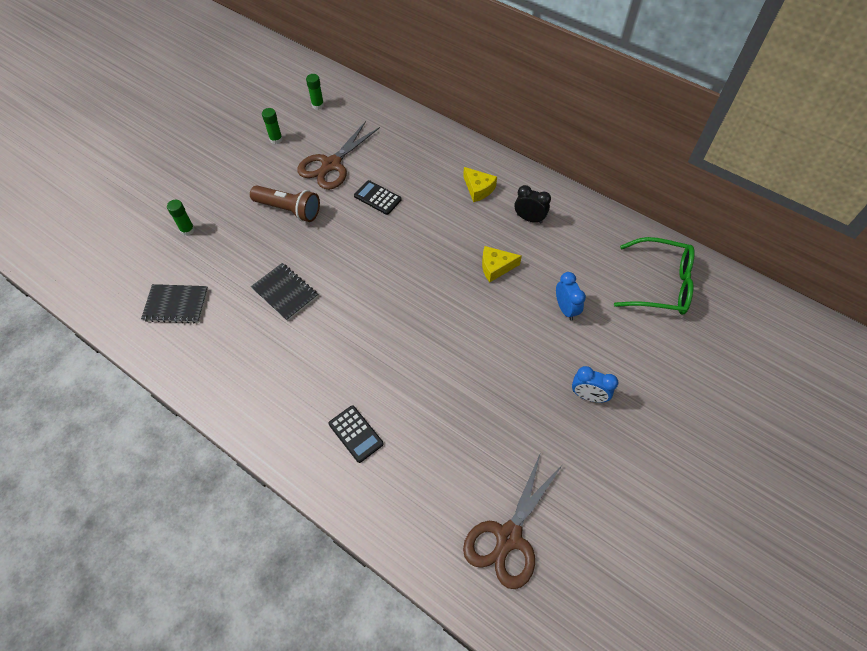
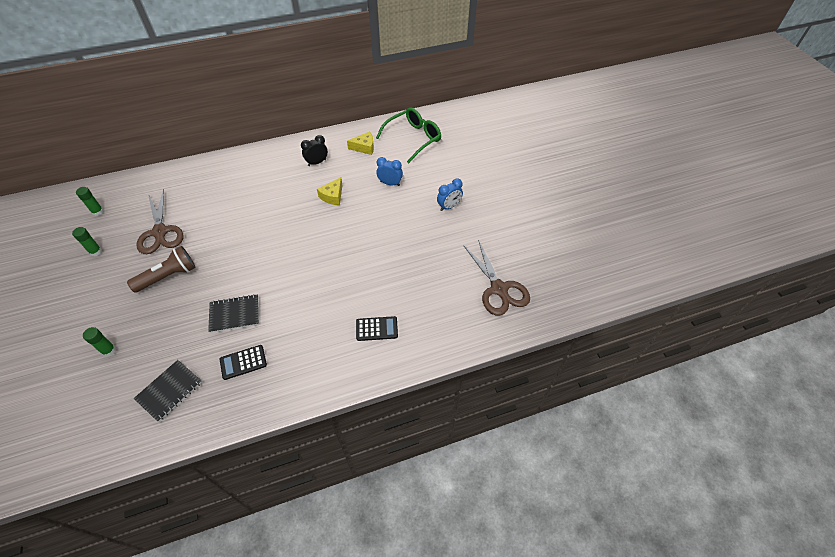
camera: 55 degrees left, 5 degrees down
black calculator [354,180,402,215] -> black calculator moved to [220,345,267,380]
yellow cheese [463,167,497,202] -> yellow cheese moved to [347,132,374,155]

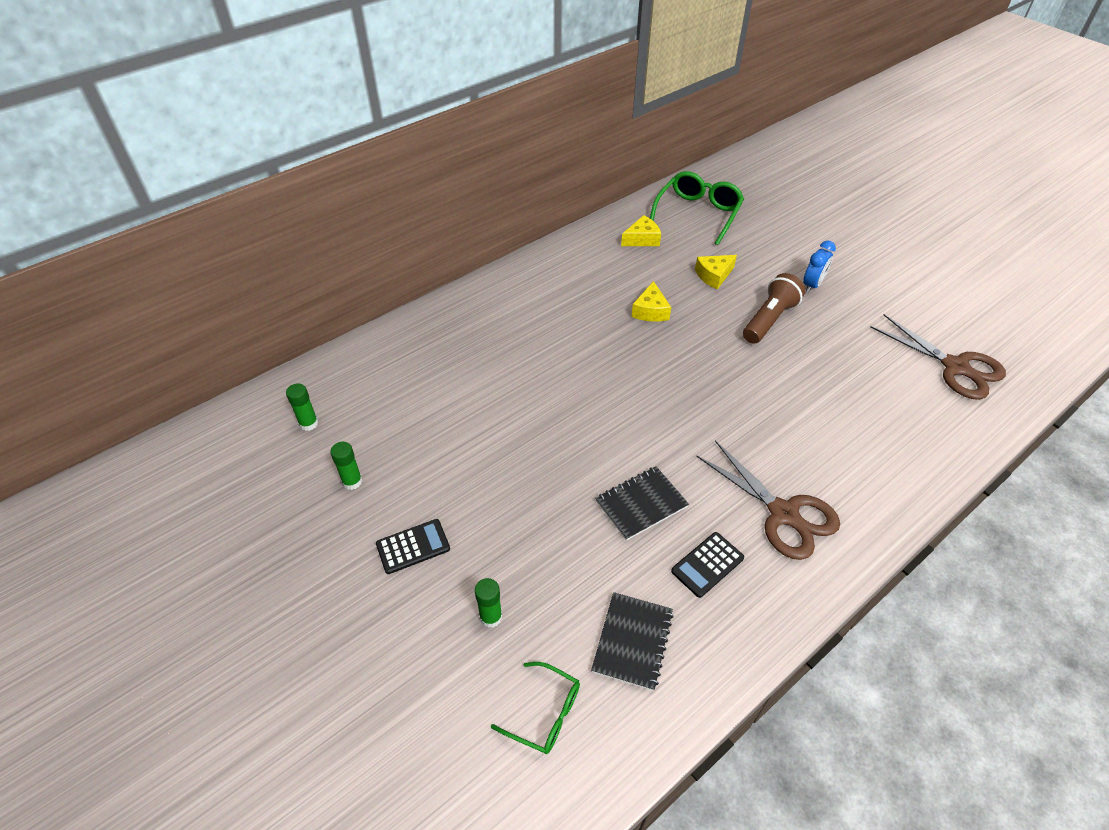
camera: 20 degrees left, 5 degrees down
brown flashlight [127,246,196,293] -> brown flashlight moved to [743,273,805,344]
brown scissors [136,189,183,254] -> brown scissors moved to [696,440,840,560]
black clock [301,135,328,166] -> none
black calculator [356,316,398,341] -> black calculator moved to [376,519,450,574]
blue clock [376,157,403,186] -> yellow cheese [695,255,737,290]
none -> green glasses [491,662,580,754]

